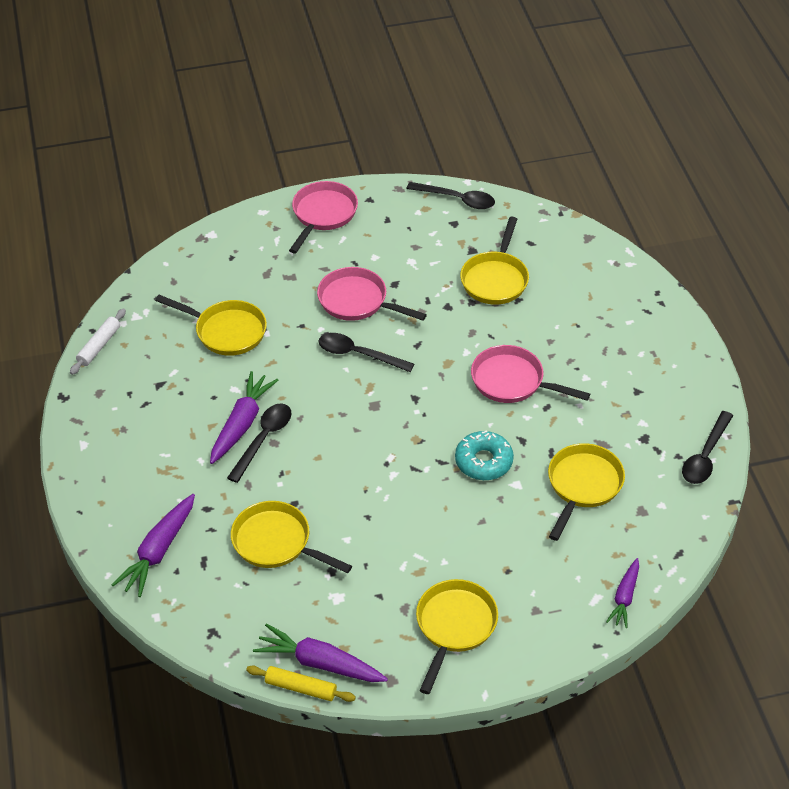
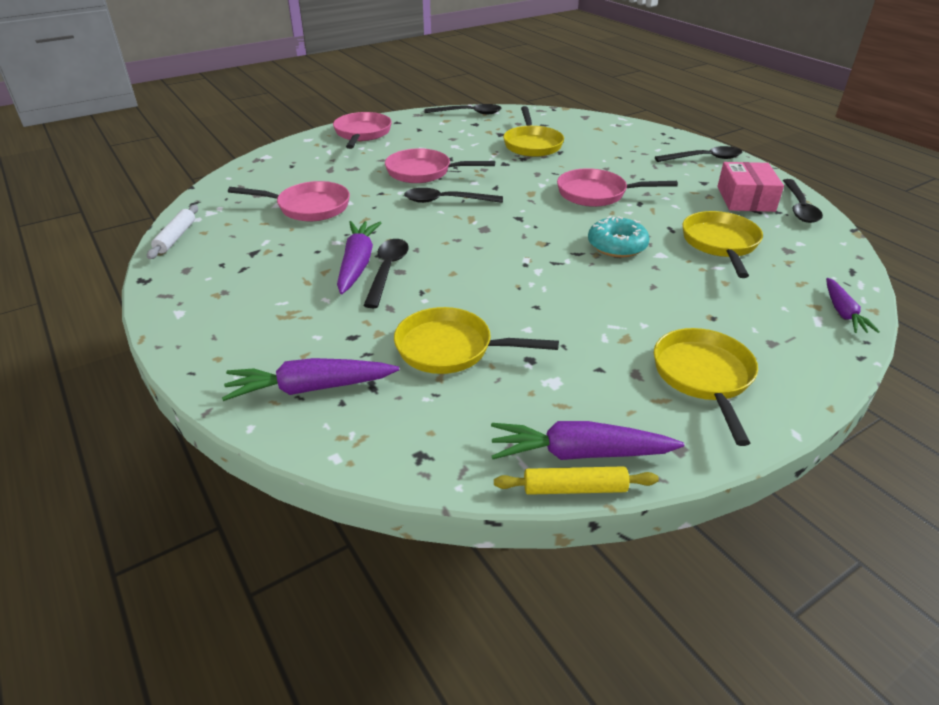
camera: 20 degrees left, 10 degrees down
purple carrot [112,494,195,597] -> purple carrot turned 75 degrees clockwise [222,358,400,401]
yellow pan [155,295,267,356] -> pink pan [228,181,350,221]
none -> black spoon [655,146,742,162]
none -> pink box [717,162,784,212]

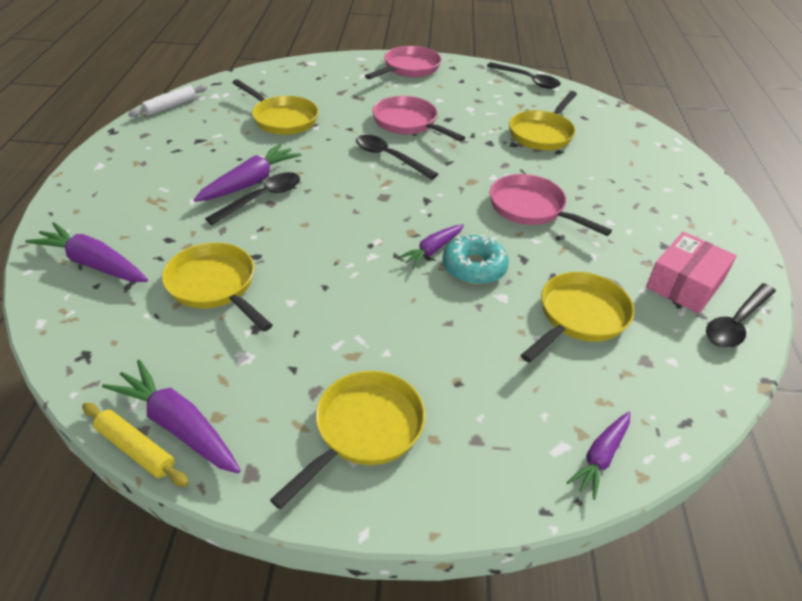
camera: 35 degrees right, 5 degrees up
pink pan [228,181,350,221] -> yellow pan [232,79,319,135]
black spoon [655,146,742,162] -> none
none -> purple carrot [398,224,464,268]

